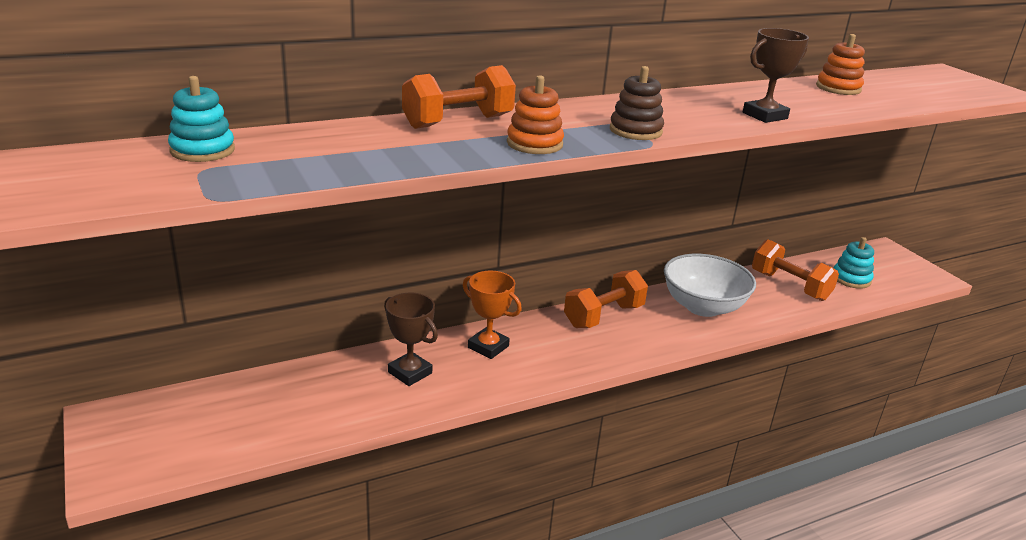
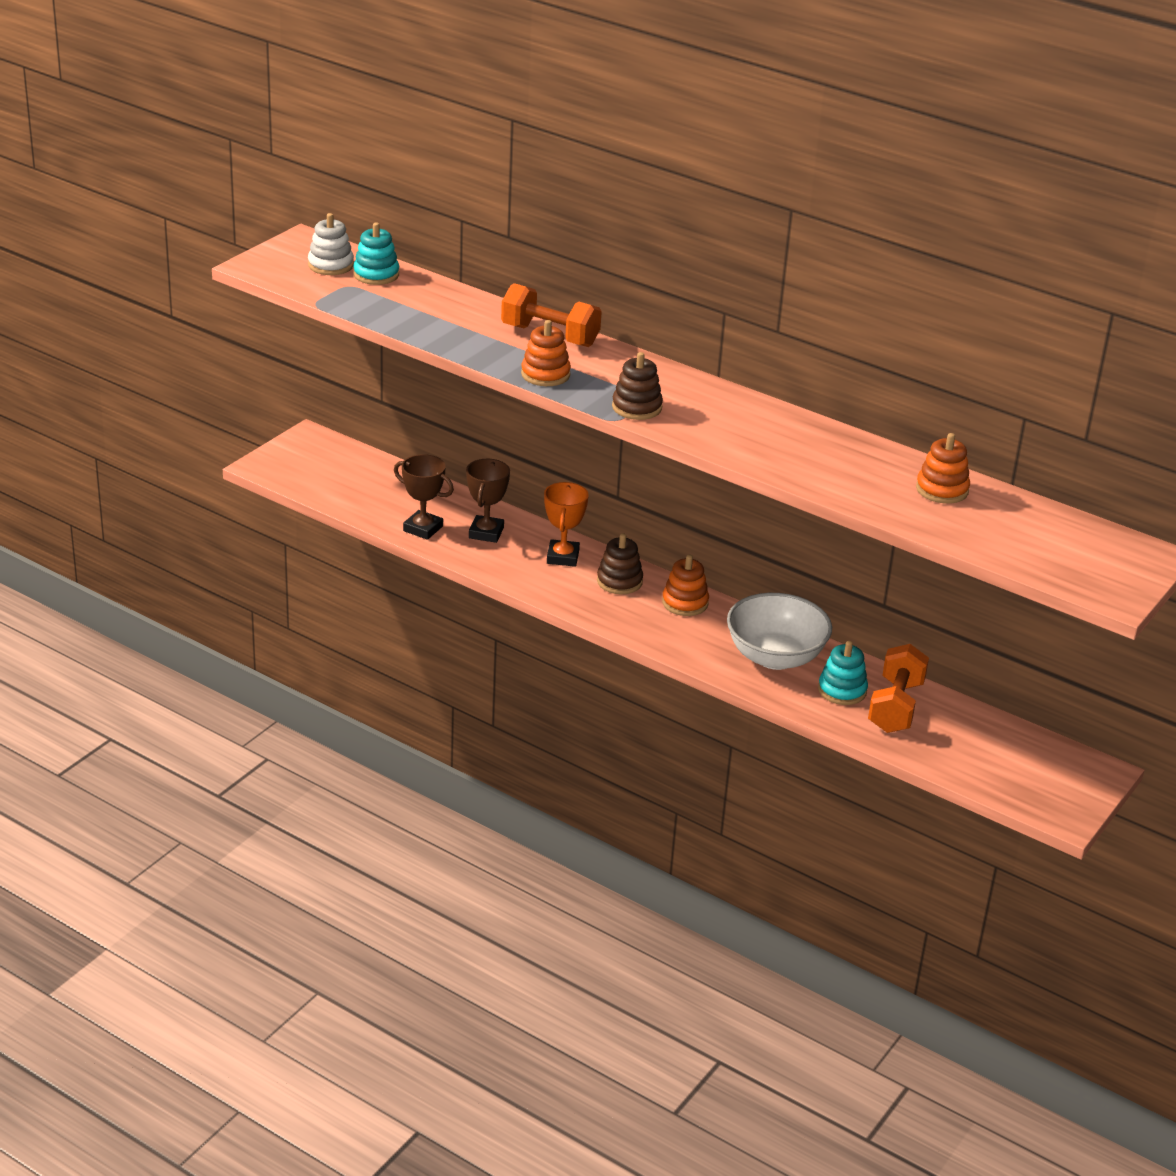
camera: 60 degrees right, 5 degrees up
orange dumbbell [564,270,648,328] -> orange stacking toy [662,555,709,616]
brown trophy [743,28,809,123] -> brown trophy moved to [394,454,454,540]
turquoise stacking toy [834,237,874,289] -> turquoise stacking toy moved to [818,641,868,705]
none -> white stacking toy [308,213,354,275]
none -> brown stacking toy [597,533,643,594]

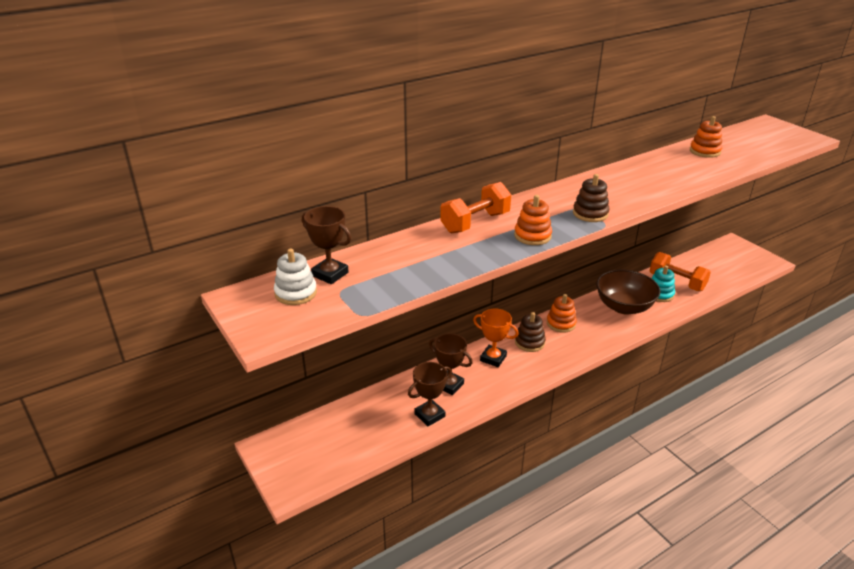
camera: 65 degrees left, 0 degrees up
turquoise stacking toy [353,222,399,285] -> brown trophy [302,206,351,284]
white bowl [727,593,832,670] -> brown bowl [596,270,660,315]

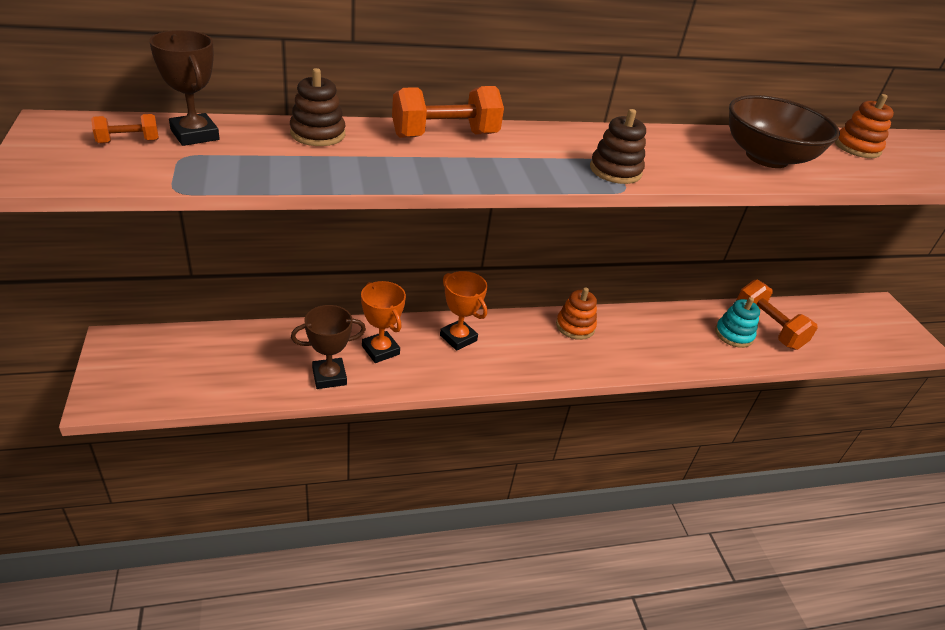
camera: 15 degrees right, 5 degrees up
white stacking toy [274,249,317,305] -> orange dumbbell [91,114,159,144]
brown trophy [429,334,473,395] -> orange trophy [361,281,406,363]
orange stacking toy [514,195,552,245] -> none
brown stacking toy [515,312,546,352] -> brown stacking toy moved to [290,68,345,146]
brown bowl [596,270,660,315] -> brown bowl moved to [729,95,840,168]

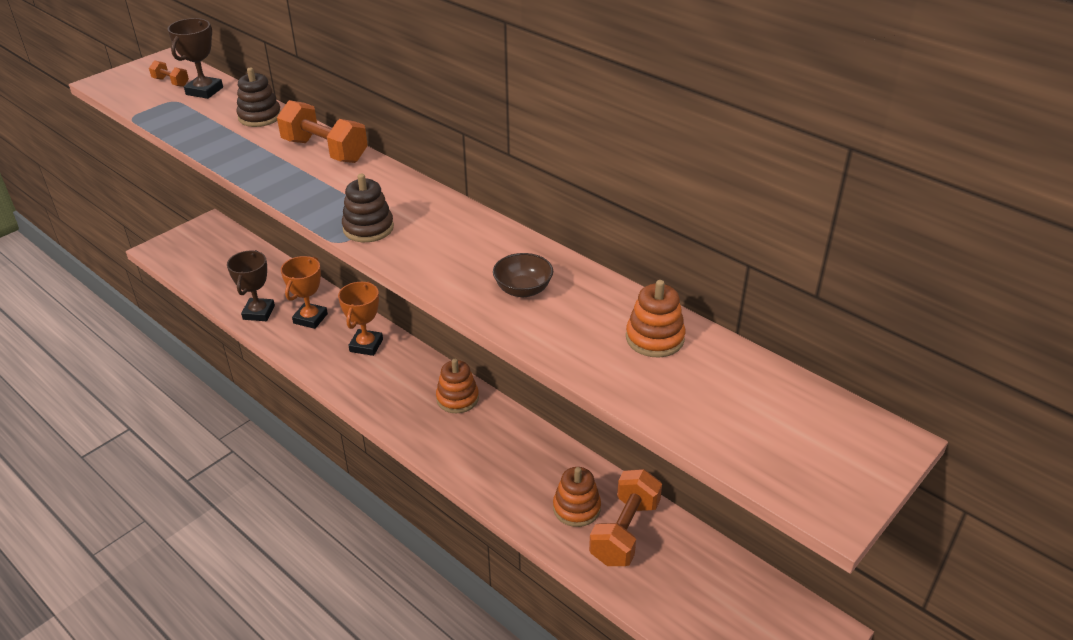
camera: 60 degrees right, 0 degrees up
brown trophy [291,305,366,389] -> brown trophy turned 60 degrees clockwise [227,250,275,321]
turquoise stacking toy [715,297,760,348] -> orange stacking toy [553,467,601,527]
brown bowl [729,95,840,168] -> brown bowl [493,253,553,298], size x0.50

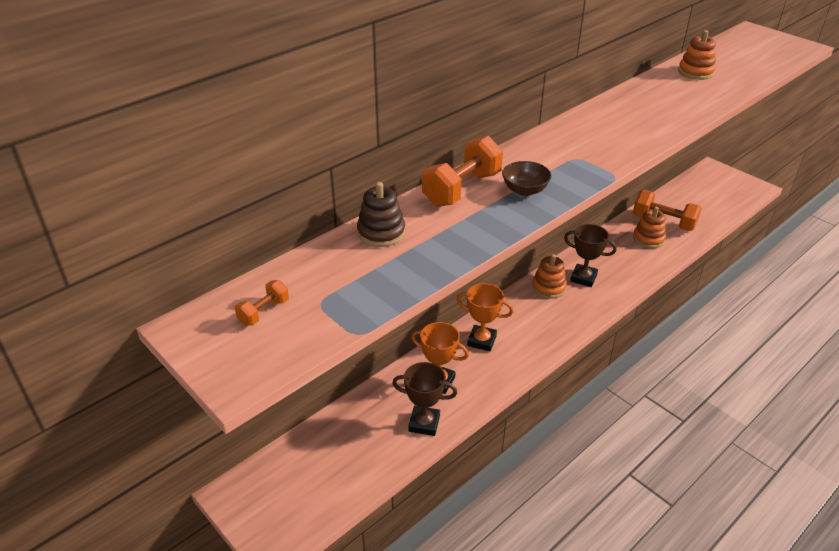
camera: 85 degrees left, 0 degrees up
brown trophy [168,18,223,99] -> brown trophy moved to [564,224,616,287]
brown stacking toy [342,174,394,242] -> none
brown bowl [493,253,553,298] -> brown bowl moved to [502,161,551,196]

